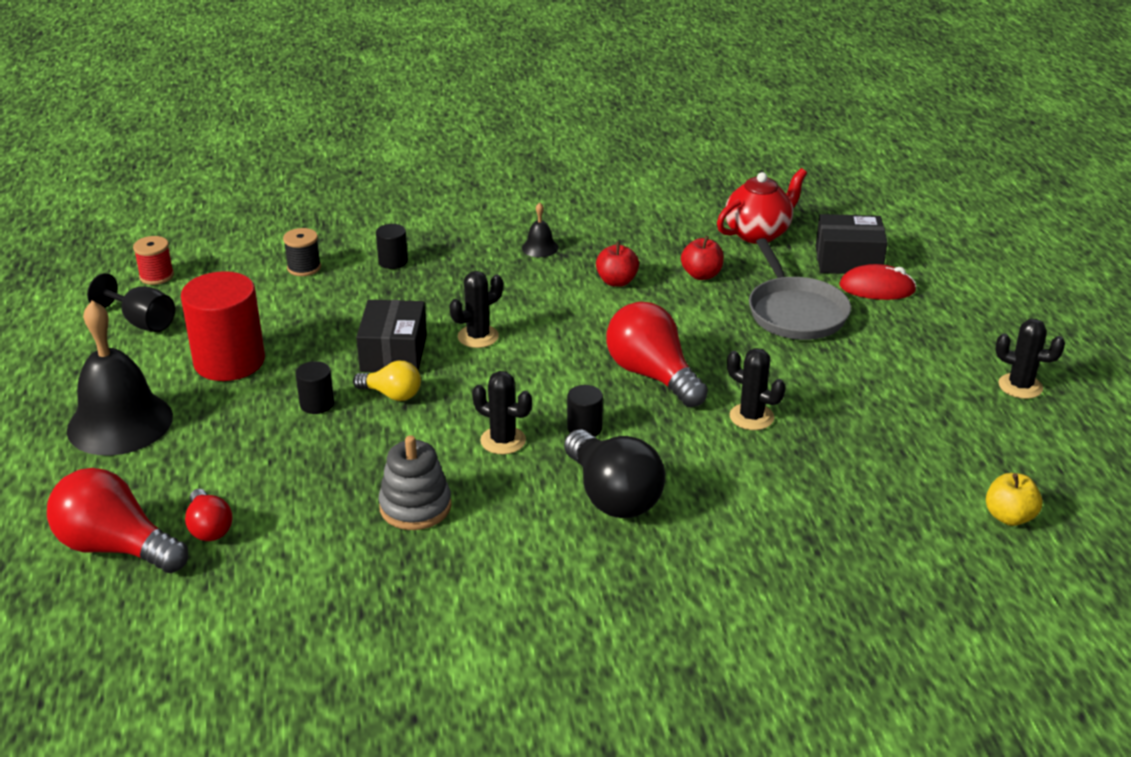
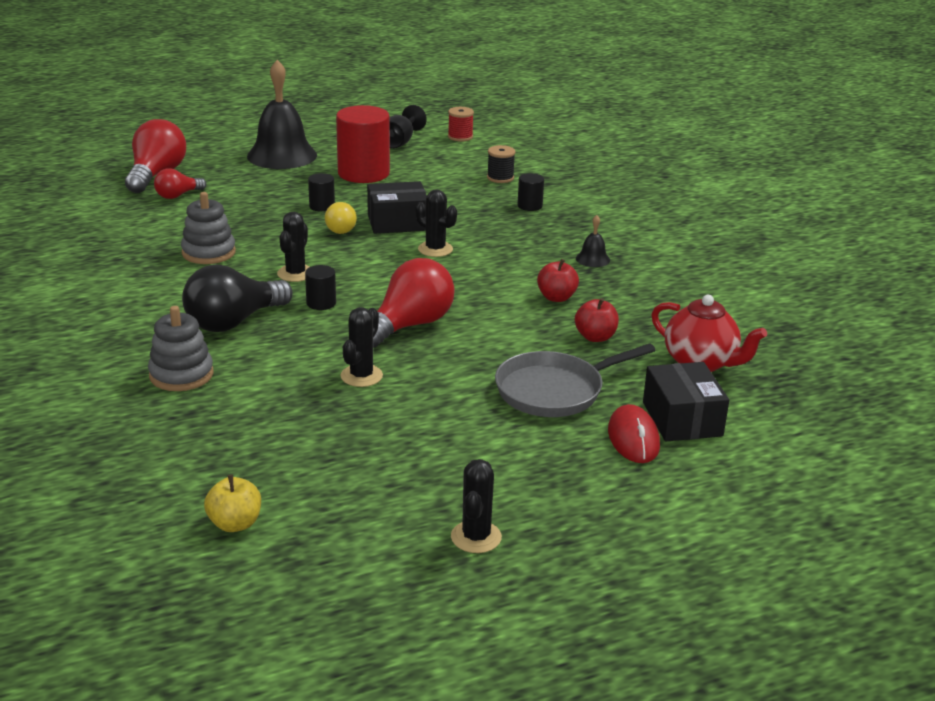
camera: 75 degrees right, 5 degrees down
none -> grey stacking toy [148,306,214,391]

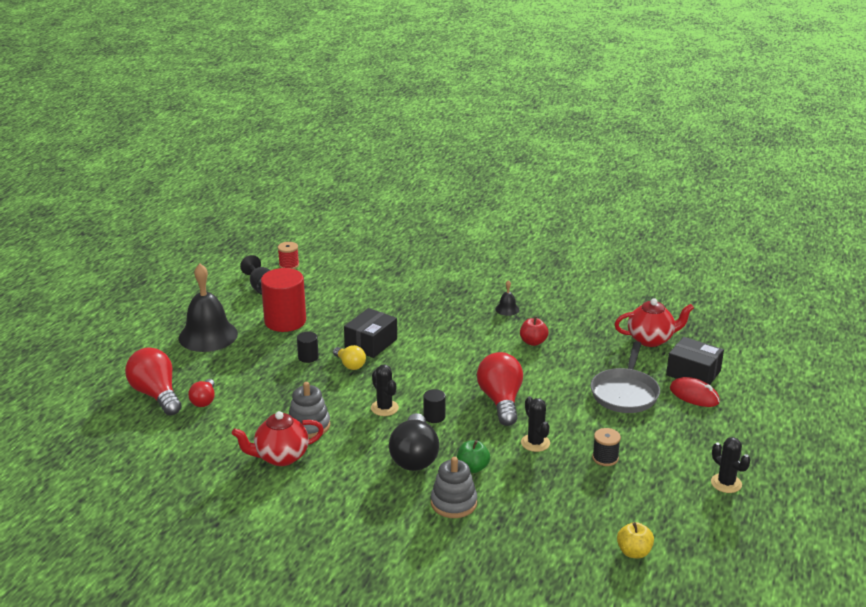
camera: 45 degrees left, 0 degrees up
black cactus [416,189,457,257] -> none
black spool [487,145,515,183] -> black spool moved to [592,428,621,466]
black cylinder [517,173,544,211] -> none
red apple [575,298,619,342] -> none
none -> red teapot [232,411,324,466]
none -> green apple [457,440,490,473]

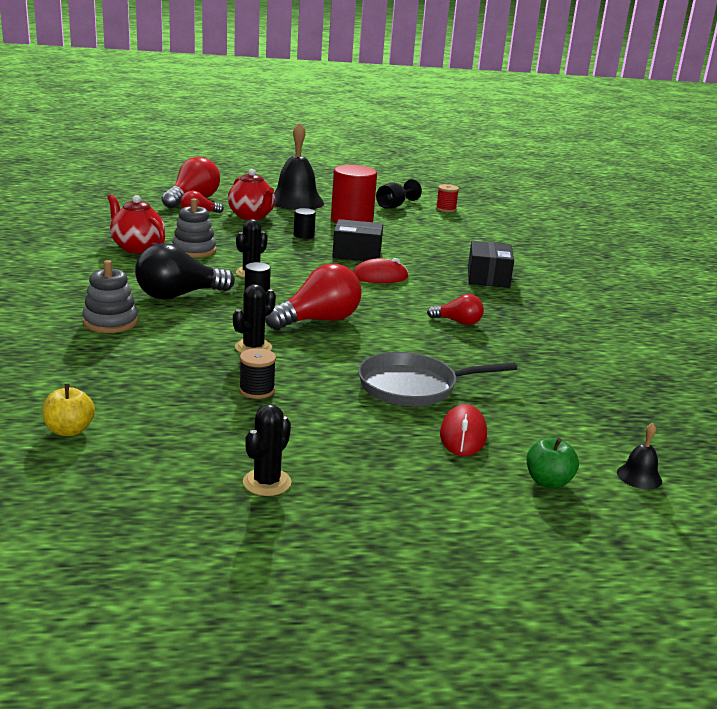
camera: 60 degrees right, 5 degrees down
yellow light bulb [333,345,366,370] -> none
green apple [457,440,490,473] -> green apple moved to [526,438,579,489]
black bell [495,280,519,316] -> black bell moved to [617,423,662,489]
red apple [520,316,548,346] -> red light bulb [427,294,484,325]
red teapot [614,298,694,347] -> red teapot moved to [228,169,275,220]
black box [666,337,724,385] -> black box moved to [468,241,514,288]
none -> red mouse [353,258,408,283]

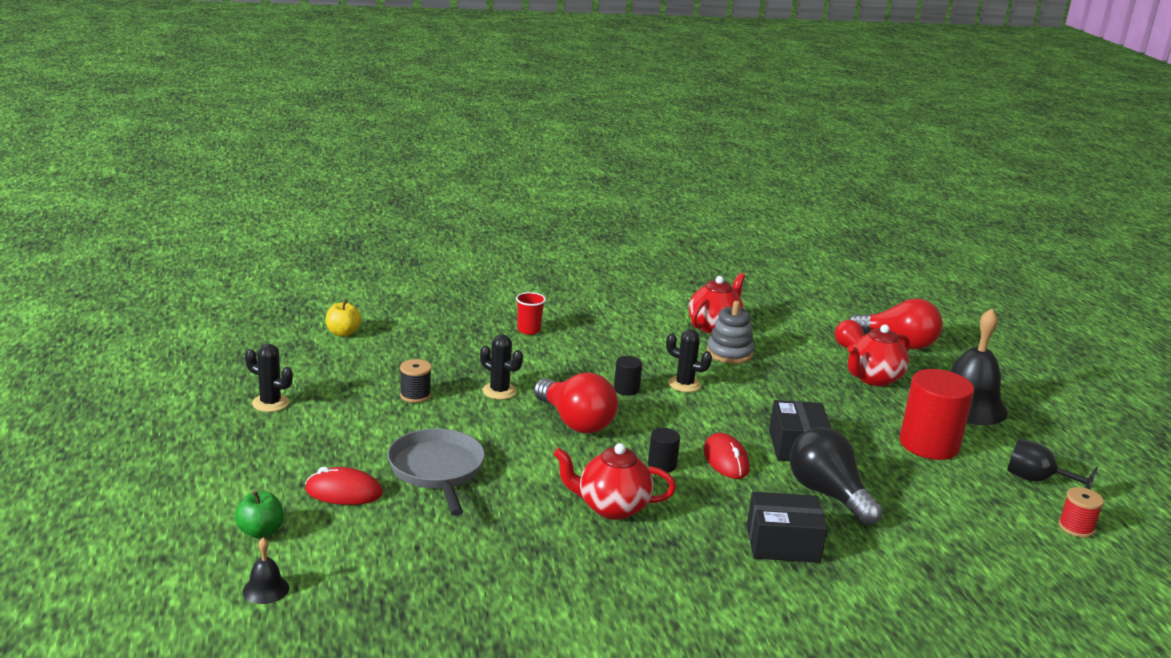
camera: 85 degrees right, 0 degrees up
grey stacking toy [83,260,138,333] -> red cup [516,292,546,335]
black light bulb [135,243,235,300] -> black light bulb moved to [790,427,883,525]
black cylinder [294,208,316,239] -> black cylinder moved to [648,428,680,473]
red light bulb [427,294,484,325] -> red teapot [553,443,676,520]

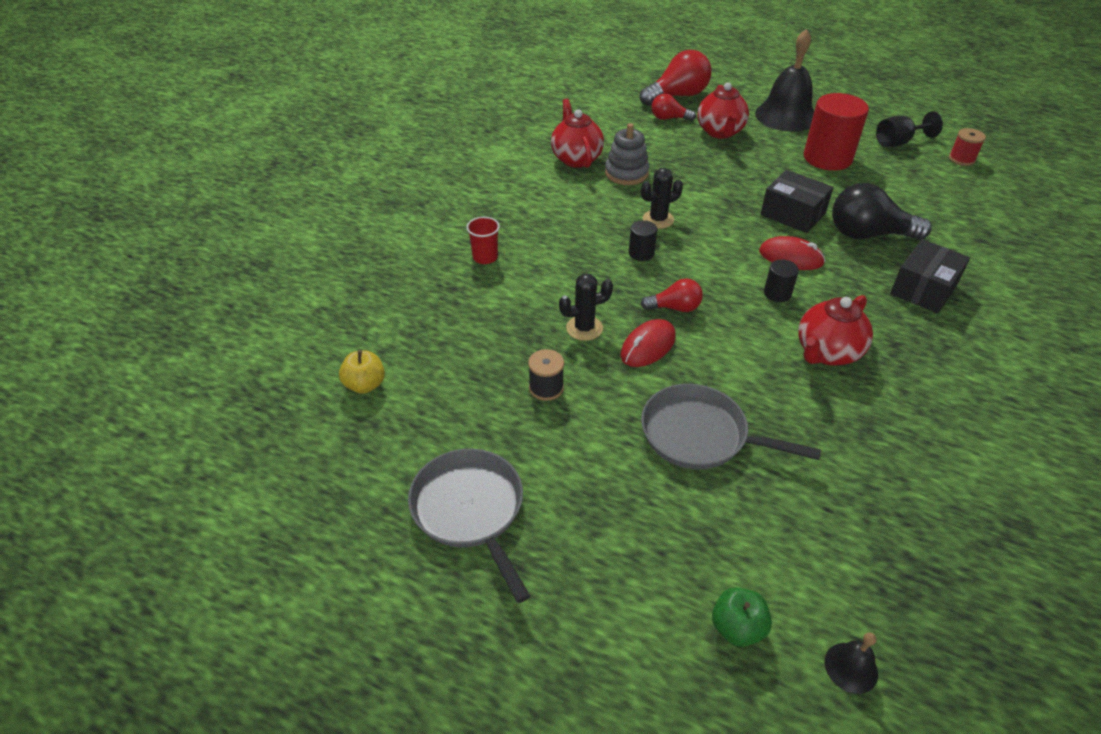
camera: 50 degrees left, 20 degrees up
black cactus [245,344,293,412] -> grey pan [408,449,530,603]
red mouse [305,467,383,505] -> red mouse moved to [620,319,676,367]
red light bulb [534,372,618,434] -> red light bulb [641,278,703,312], size x0.55

